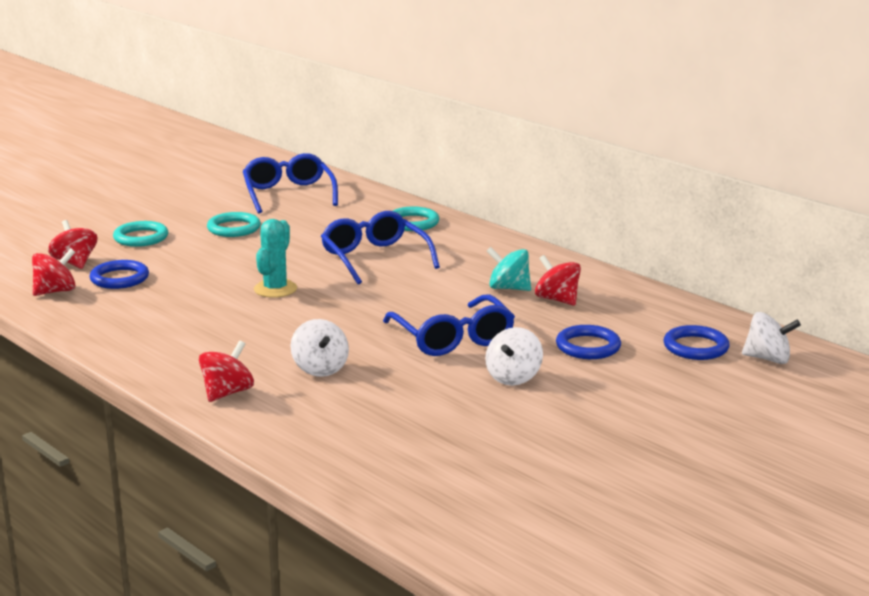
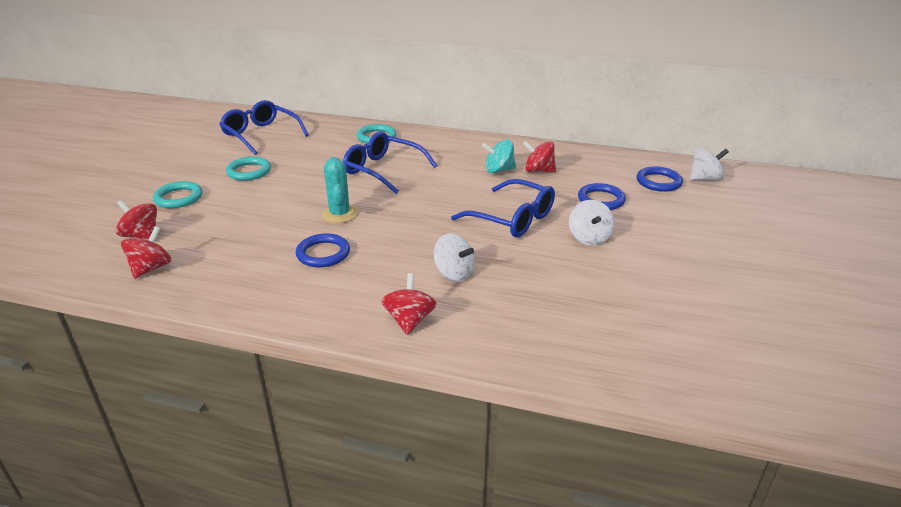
camera: 30 degrees left, 10 degrees up
blue ring [89,260,149,289] -> blue ring moved to [296,233,350,267]

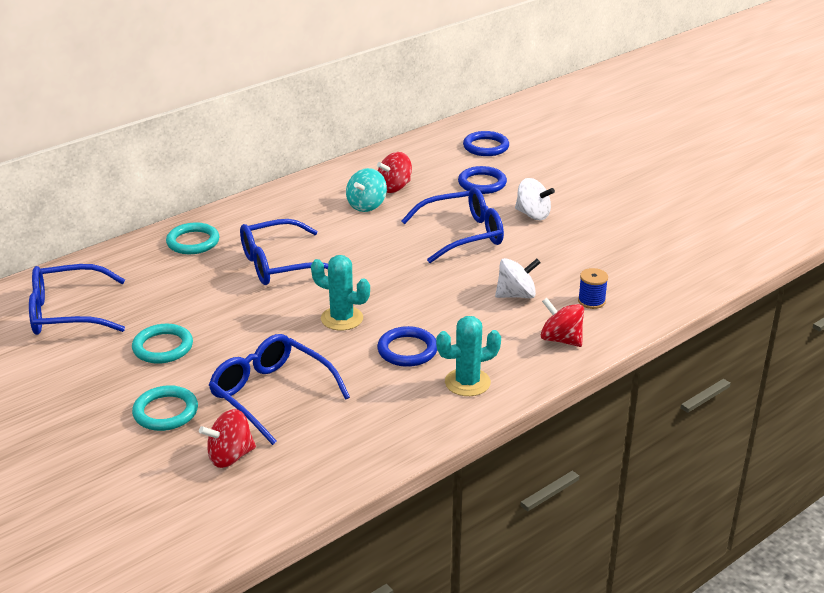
camera: 55 degrees left, 0 degrees up
red spinning top [121,226,172,279] -> none
white spinning top [690,149,729,181] -> none
none -> blue glasses [209,334,350,445]
none -> turquoise cactus [436,316,501,396]
none -> blue spool [578,268,608,309]

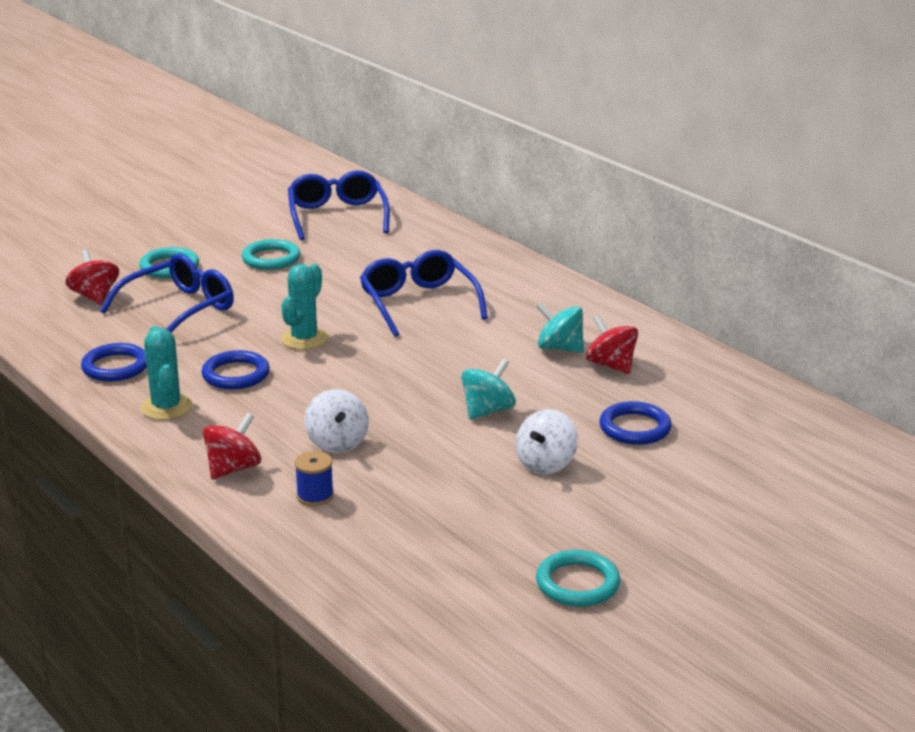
camera: 90 degrees right, 5 degrees down
turquoise ring [166,222,220,254] -> turquoise ring moved to [536,550,620,607]
blue glasses [401,187,504,263] -> turquoise spinning top [461,359,516,420]
blue ring [463,131,509,156] -> blue ring moved to [81,343,147,381]

